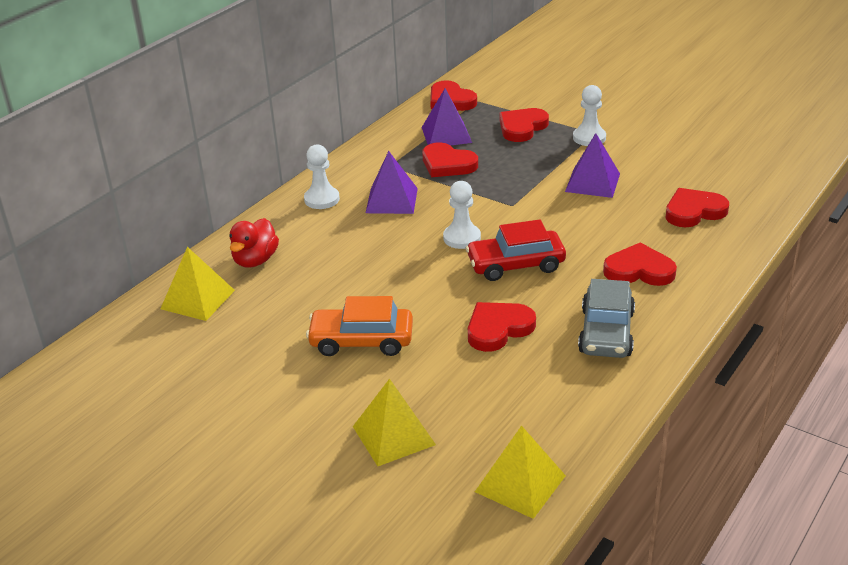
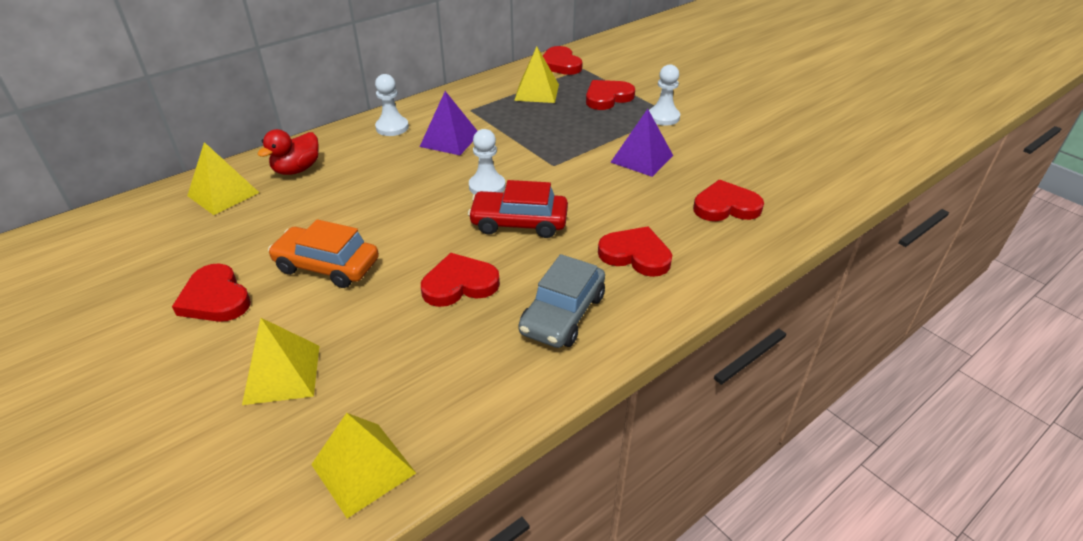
camera: 15 degrees right, 5 degrees up
purple pyramid [421,88,472,145] -> yellow pyramid [514,47,559,103]
red heart [422,142,478,177] -> red heart moved to [172,264,251,322]

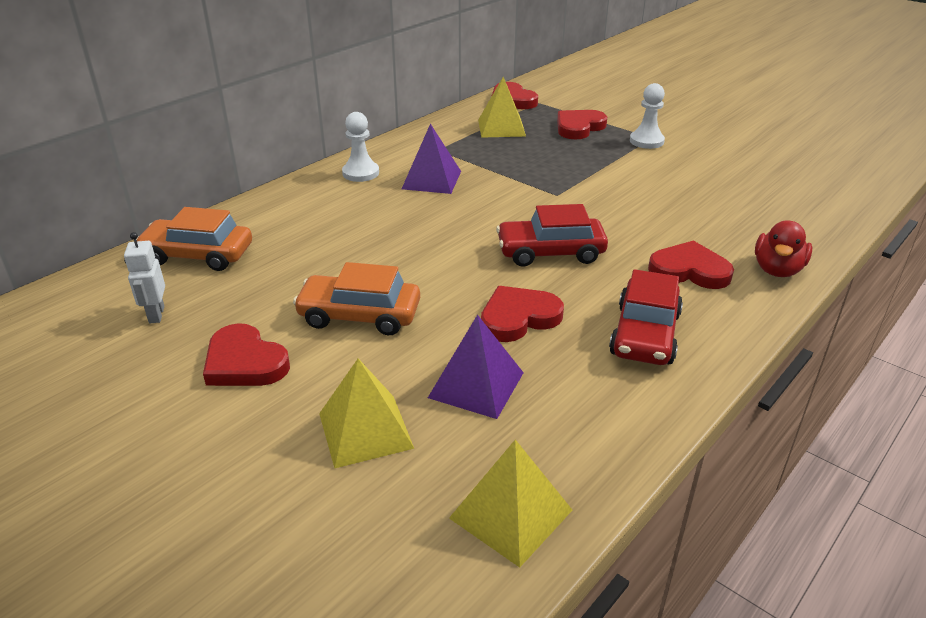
camera: 10 degrees left, 5 degrees down
yellow pyramid [187,142,259,215] -> orange car [136,207,252,271]
red duck [257,129,319,175] -> red duck moved to [755,220,812,277]
white pawn [469,129,506,194] -> none
grey car [518,254,605,348] -> red car [609,269,683,365]
purple pyramid [610,109,673,177] -> purple pyramid moved to [428,314,524,419]
red heart [693,180,764,221] -> none
none -> white robot [124,232,165,323]

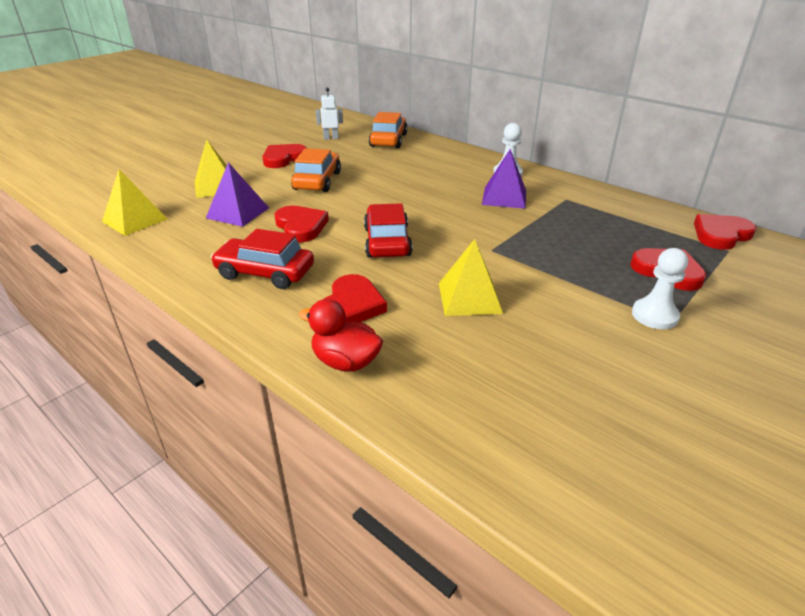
camera: 90 degrees right, 0 degrees up
yellow pyramid [478,77,526,138] -> yellow pyramid moved to [439,239,503,316]

